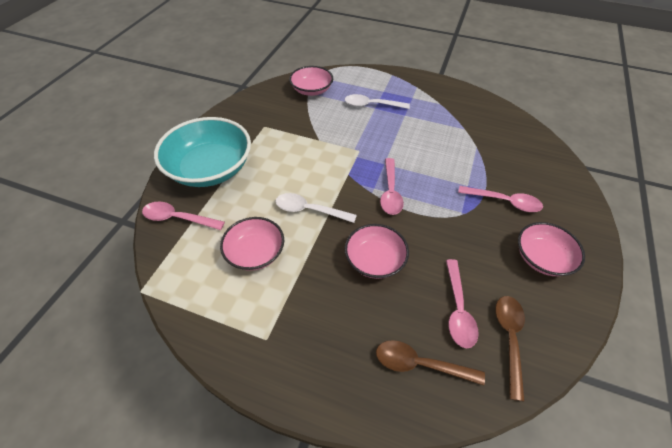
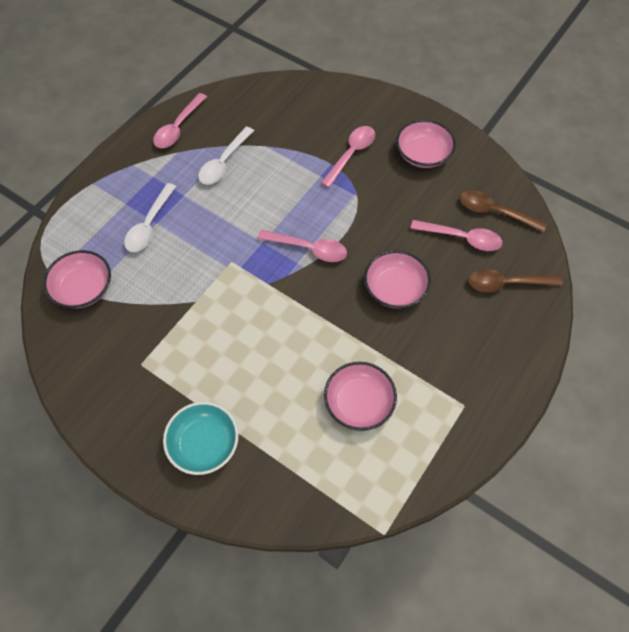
camera: 75 degrees left, 10 degrees up
pink spoon [142,202,225,230] -> pink spoon moved to [153,93,207,148]
turquoise bowl [154,117,251,187] -> turquoise bowl [163,402,239,475], size x0.58
white spoon [275,193,357,223] -> white spoon moved to [198,126,254,185]
brown spoon [376,340,485,385] -> brown spoon turned 60 degrees clockwise [468,269,563,292]

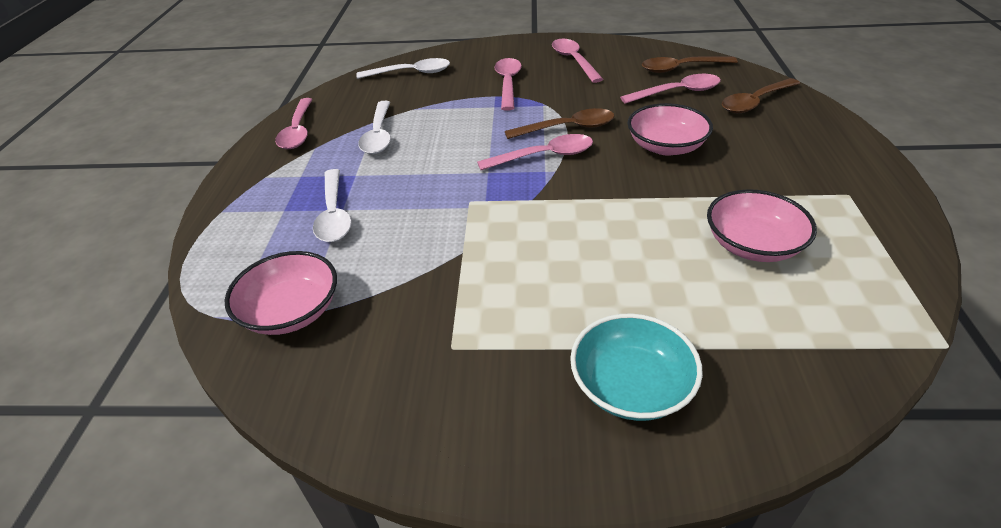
camera: 30 degrees left, 20 degrees down
pink bowl [396,120,456,168] -> pink spoon [552,38,603,83]
none -> white spoon [356,58,450,79]
none -> brown spoon [505,108,614,139]

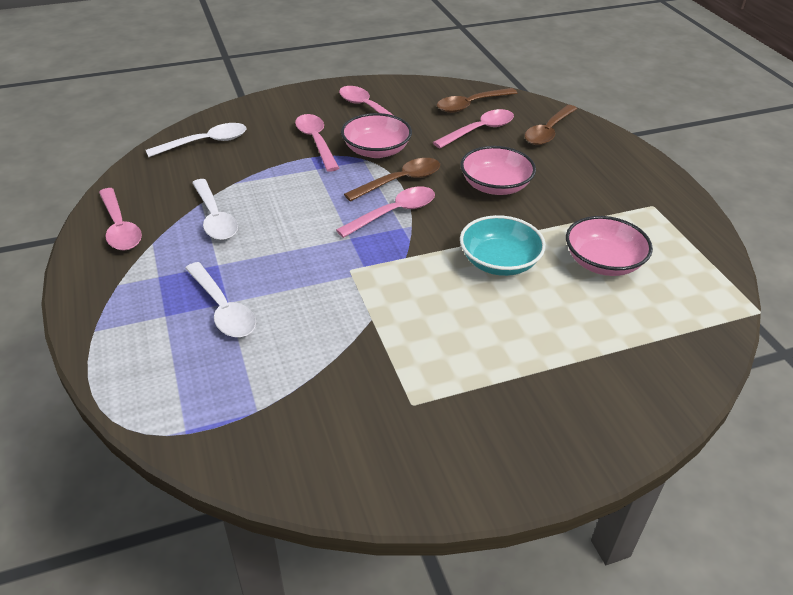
camera: 25 degrees left, 0 degrees up
pink bowl [224,251,337,335] -> pink bowl moved to [341,113,412,158]
turquoise bowl [570,313,703,421] -> turquoise bowl moved to [460,215,546,276]

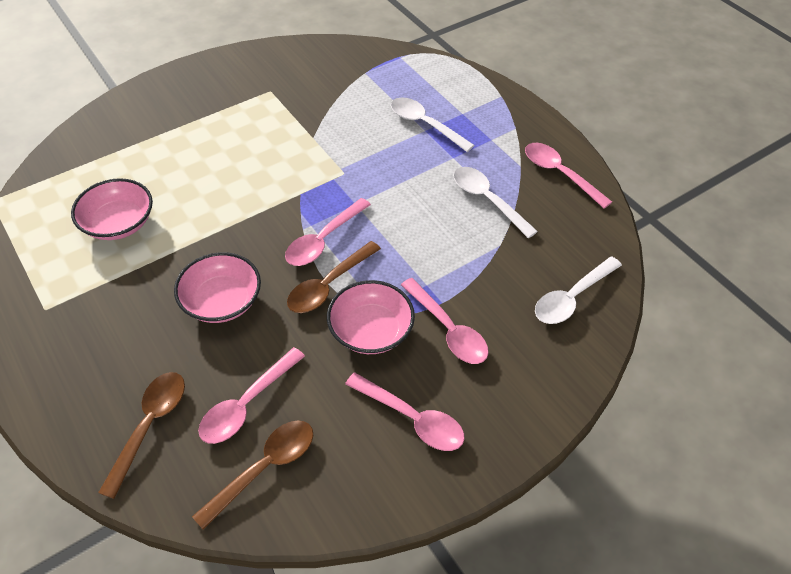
camera: 165 degrees right, 10 degrees up
turquoise bowl [460,215,546,276] -> none

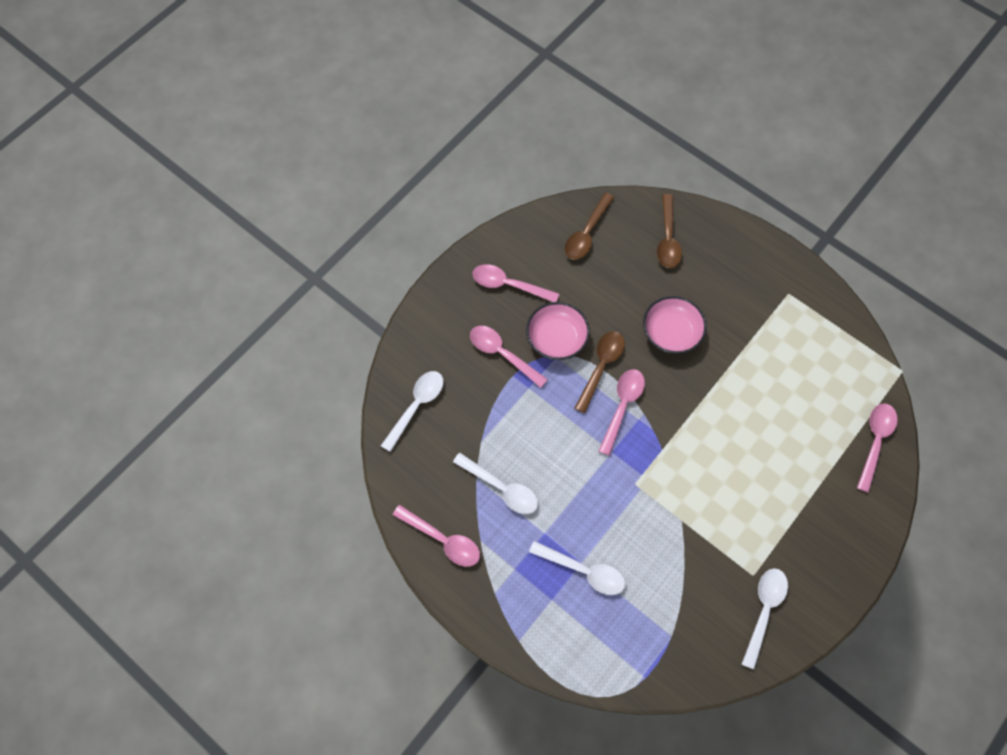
camera: 165 degrees right, 15 degrees up
pink bowl [71,178,153,240] -> none
pink spoon [198,347,305,444] -> pink spoon moved to [857,403,898,493]
none -> white spoon [742,568,788,669]

